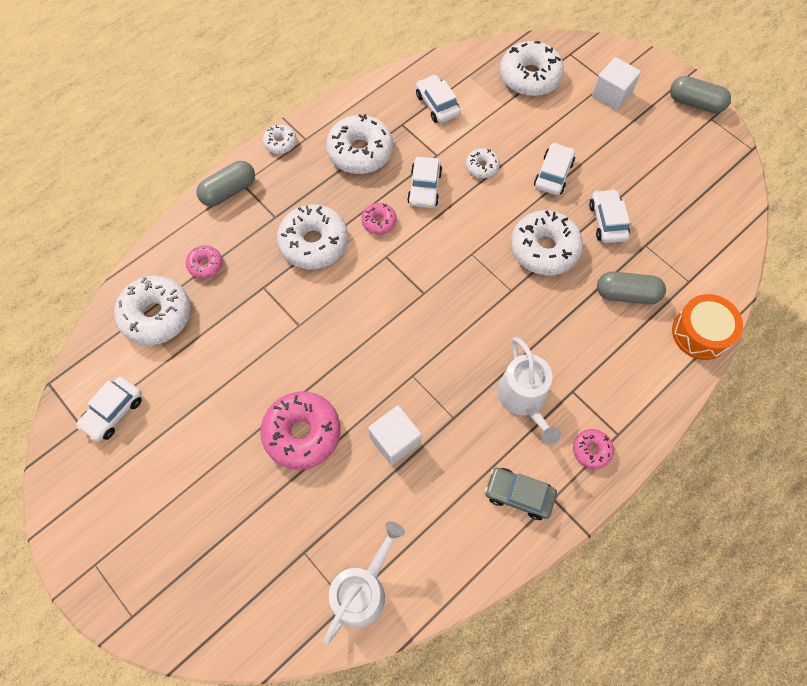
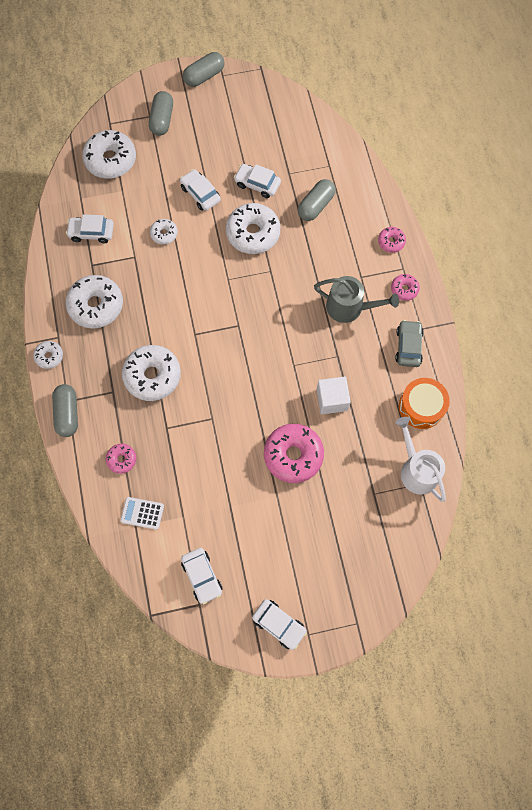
camera: 60 degrees left, 5 degrees up
white donut [114,276,191,346] -> white calculator [120,497,164,530]
pink donut [361,203,397,235] -> pink donut moved to [378,227,406,253]
white car [407,157,442,208] -> white car moved to [252,599,307,650]
grey car [485,468,557,520] -> grey car turned 135 degrees clockwise [395,320,424,367]
white watering can [497,337,561,444] -> grey watering can [314,276,399,323]
white cube [592,57,641,111] -> grey capsule [149,91,173,136]
orange drum [672,294,743,360] -> orange drum moved to [399,378,450,429]

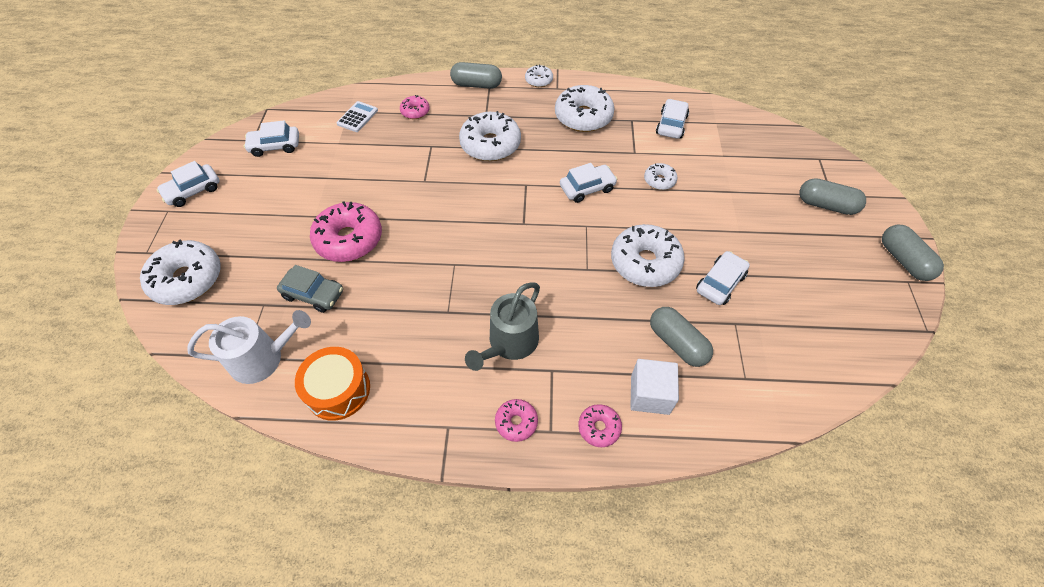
camera: 105 degrees right, 15 degrees down
white donut [82,130,136,179] -> white donut moved to [140,239,221,305]
white car [180,169,221,211] -> white car moved to [560,163,617,203]
white cube [317,377,351,414] -> white cube moved to [630,359,679,415]
grey car [395,320,424,367] -> grey car moved to [277,265,343,313]

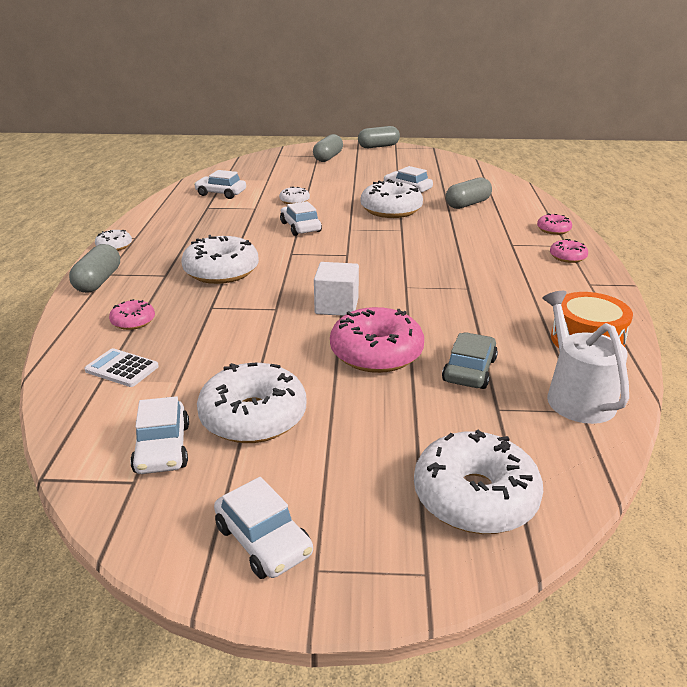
camera: 90 degrees left, 25 degrees down
grey watering can [465,282,540,371] -> none
white donut [555,85,615,132] -> white donut moved to [197,362,306,443]
white cube [630,359,679,415] -> white cube moved to [314,262,359,316]

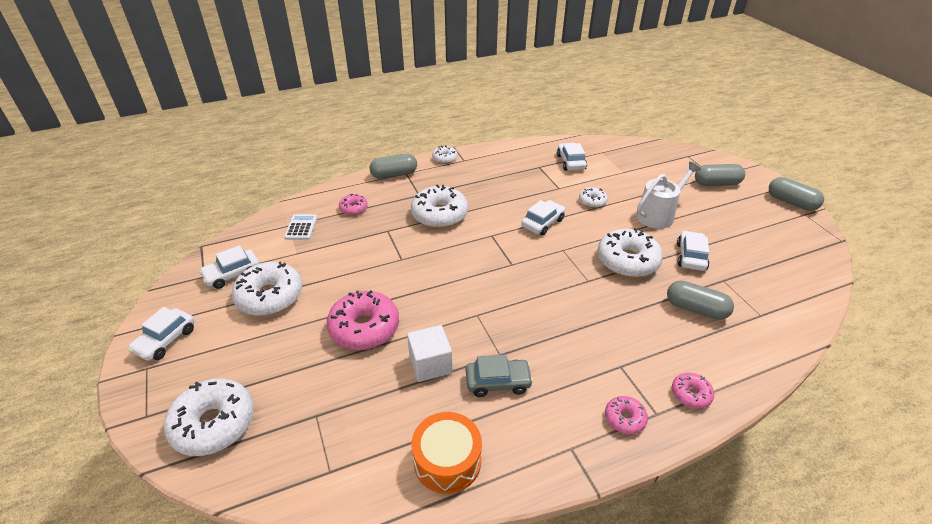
camera: 65 degrees right, 10 degrees up
white cube [314,262,359,316] -> white cube moved to [407,325,452,382]
grey car [442,332,498,389] -> grey car moved to [466,354,533,397]
white watering can [542,291,629,424] -> white watering can moved to [636,162,701,229]

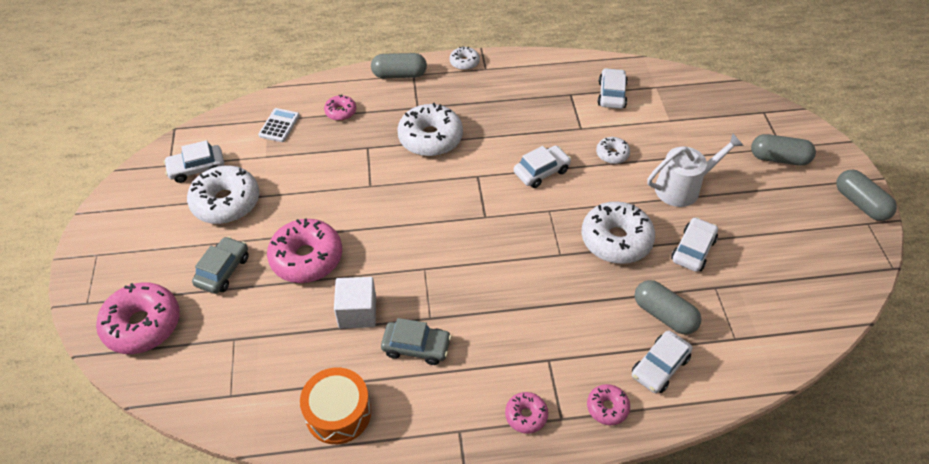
camera: 15 degrees right, 10 degrees up
white car [128,307,194,361] -> white car moved to [632,331,693,393]
white donut [164,378,254,456] -> pink donut [96,282,180,354]
none -> grey car [192,236,249,294]

